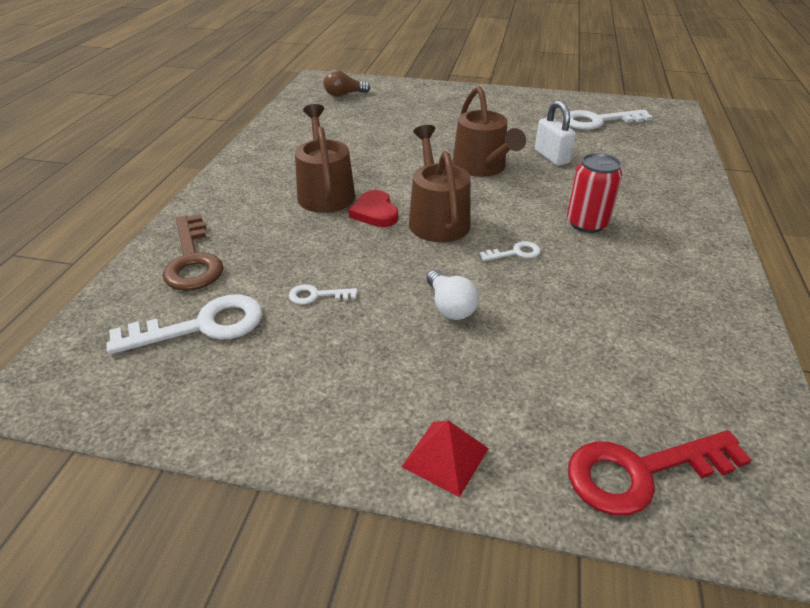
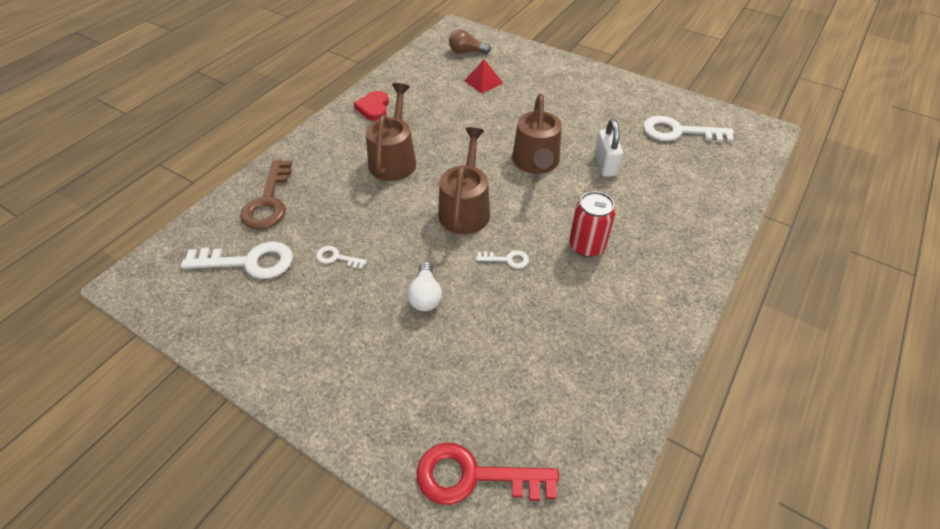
camera: 20 degrees right, 10 degrees up
red heart [349,190,398,227] -> red heart moved to [354,91,389,121]
red pyramid [401,420,489,497] -> red pyramid moved to [464,59,503,93]

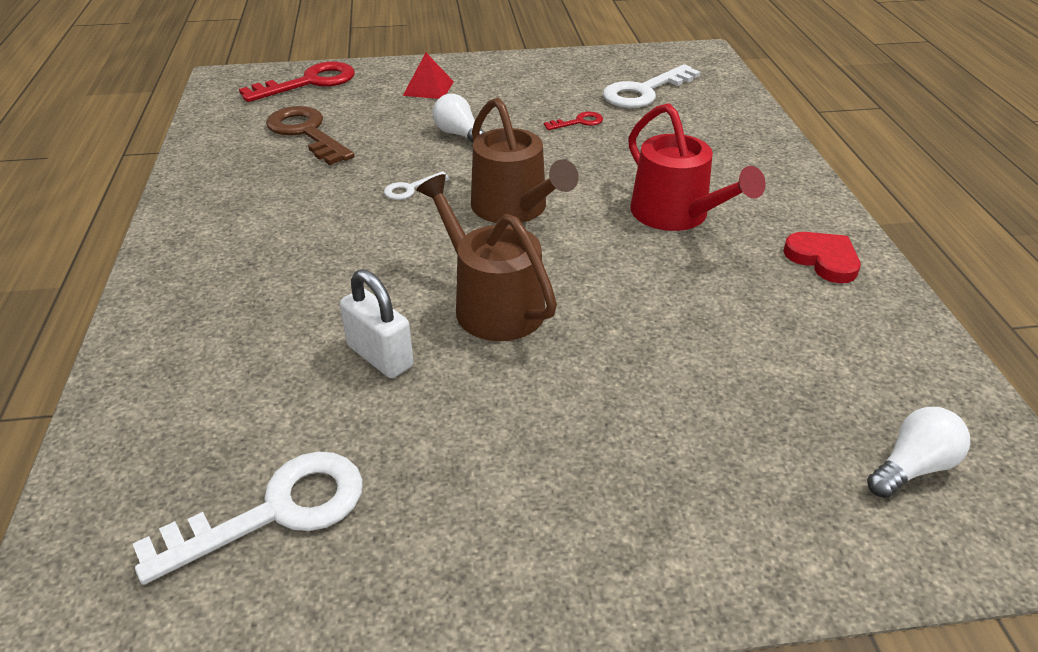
camera: 140 degrees right, 10 degrees down
brown key [240,160,292,230] -> brown key moved to [266,106,355,165]
white key [316,246,367,269] -> red key [544,112,603,130]
brown watering can [365,83,416,181] -> red watering can [628,103,766,231]
brown light bulb [449,29,491,54] -> white light bulb [867,407,970,498]
red pyramid [464,59,503,93] -> red pyramid moved to [403,53,454,99]
red can [569,191,616,257] -> none

